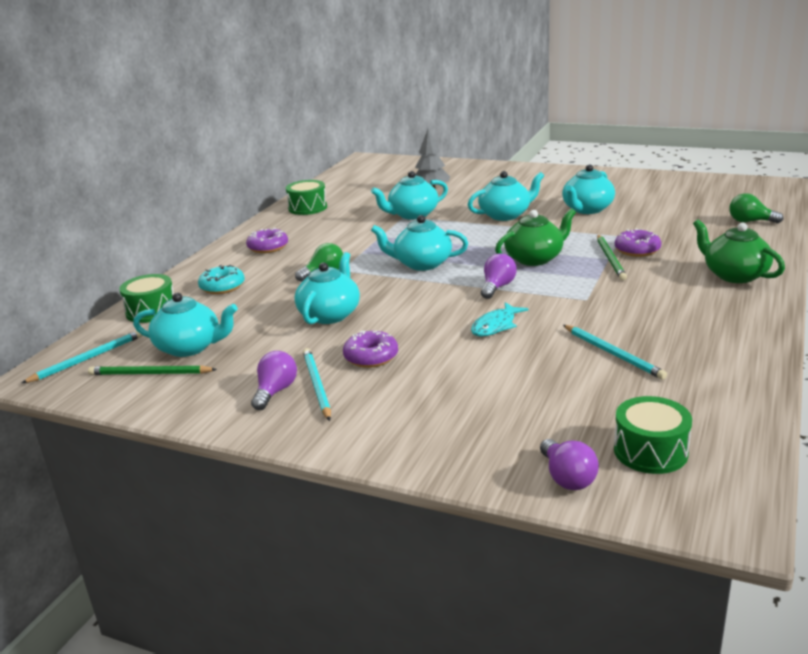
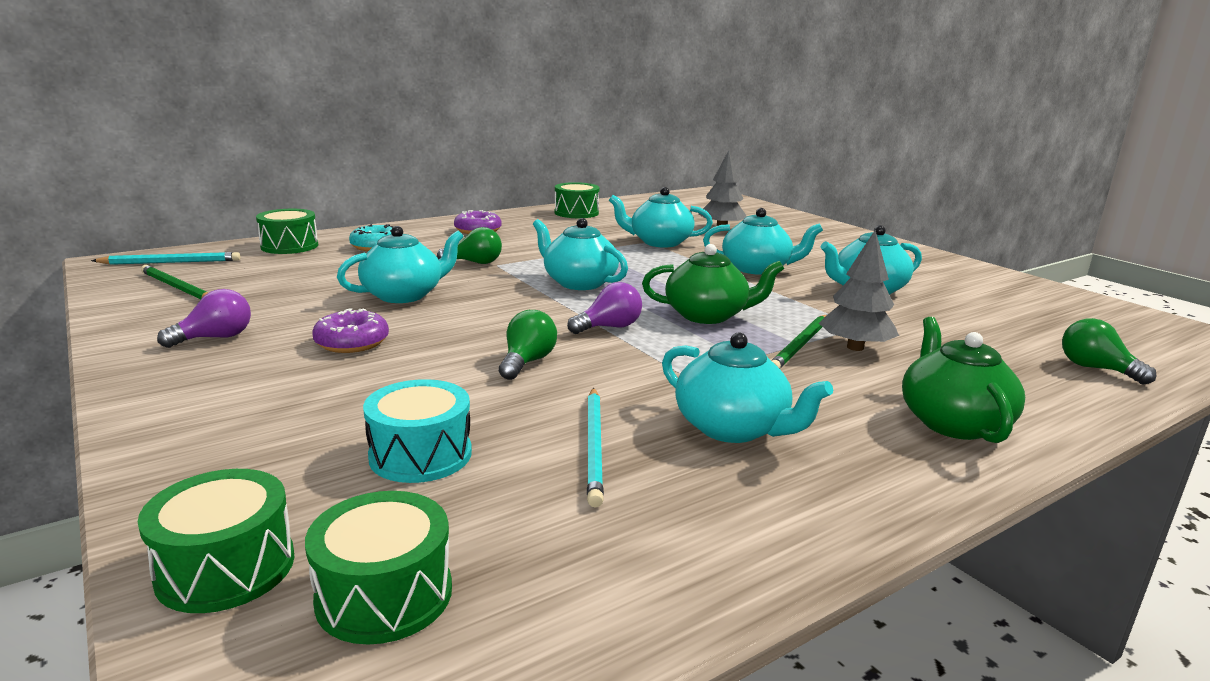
camera: 30 degrees right, 5 degrees down
turquoise teapot [133,293,238,357] -> turquoise teapot moved to [662,332,833,443]
turquoise pencil [303,348,331,421] -> none
turquoise fish [471,302,529,337] -> green light bulb [499,310,557,380]
purple light bulb [540,439,599,490] -> green drum [137,469,294,613]
purple donut [615,228,661,257] -> grey tree [819,230,899,351]
none -> turquoise drum [363,379,472,483]

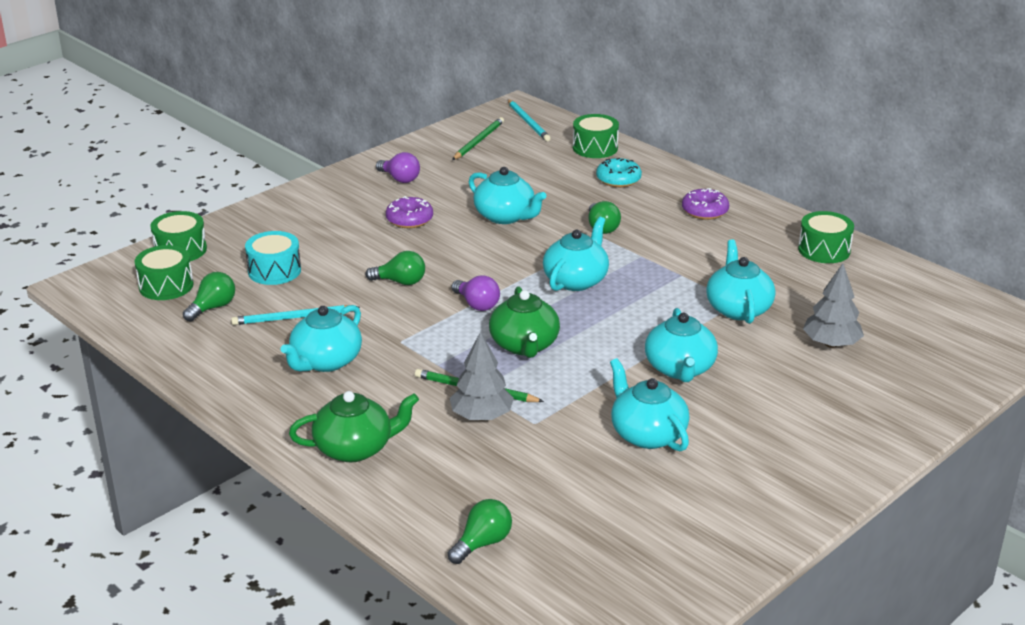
camera: 80 degrees right, 10 degrees up
none -> green light bulb [183,272,235,322]

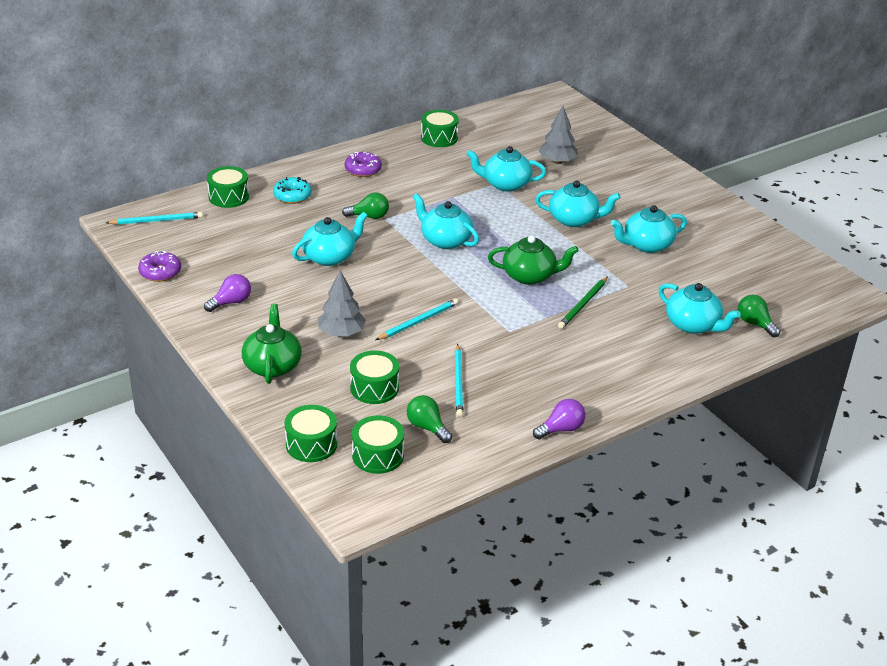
camera: 80 degrees left, 5 degrees up
turquoise drum [245,231,301,285] -> green drum [350,350,399,404]
turquoise teapot [281,305,362,372] -> turquoise teapot moved to [659,283,741,334]
green teapot [289,391,419,462] -> green teapot moved to [242,304,302,384]
green light bulb [365,251,425,285] -> turquoise pencil [375,299,459,340]
purple donut [386,196,433,228] -> purple donut moved to [138,251,181,282]
grey tree [450,331,514,421] -> grey tree moved to [318,270,366,336]
green pencil [452,117,504,160] -> none
purple light bulb [452,275,500,311] -> purple light bulb moved to [533,399,586,440]

